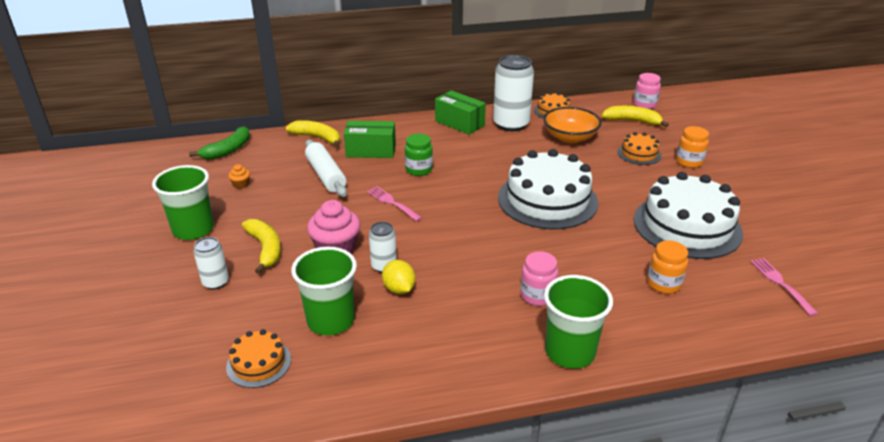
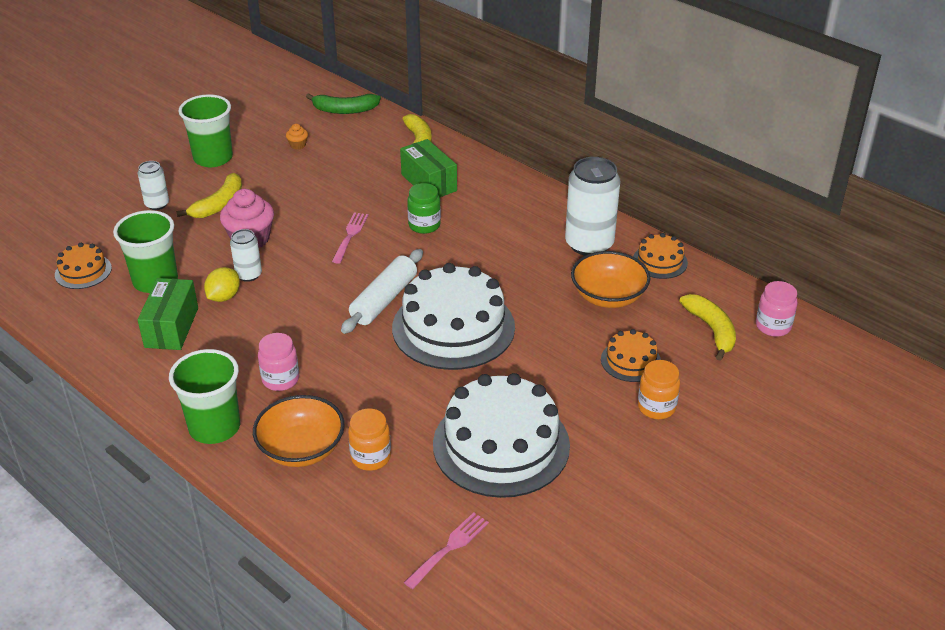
camera: 55 degrees right, 5 degrees up
white rolling pin [305,140,347,197] -> white rolling pin moved to [341,249,423,334]
green box [435,90,486,135] -> green box moved to [138,278,198,350]
none -> orange bowl [253,395,345,467]

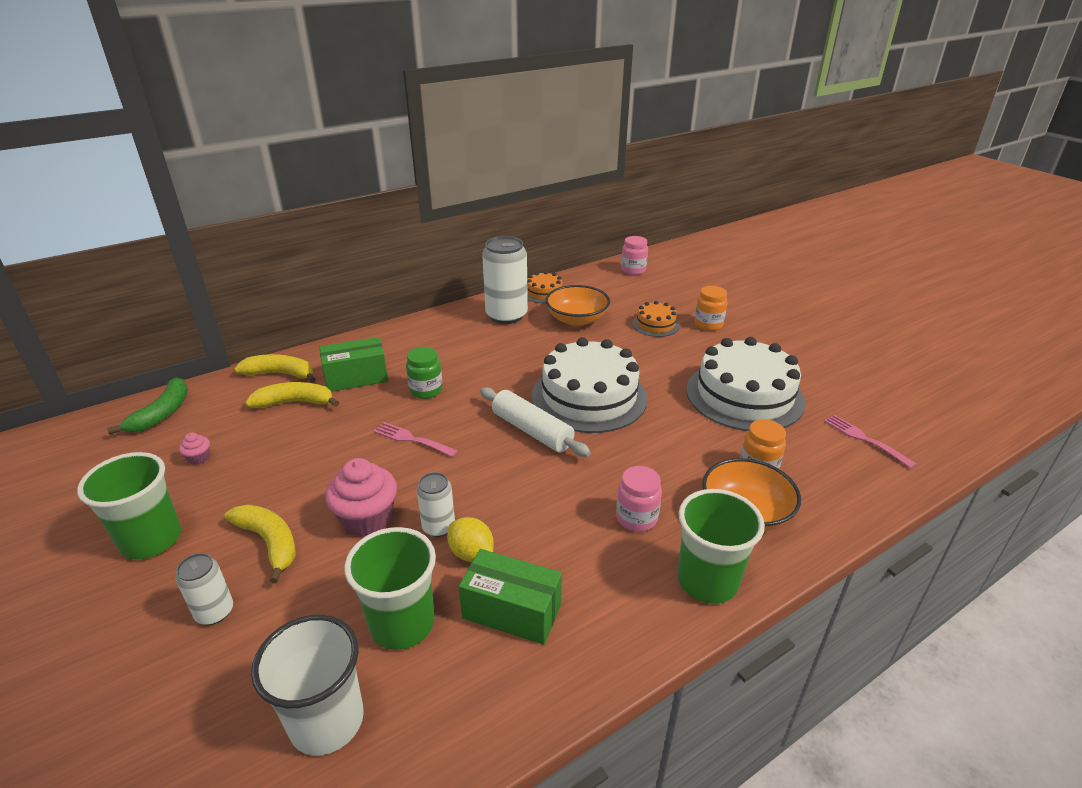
camera: 75 degrees left, 5 degrees down
orange cake [55,243,112,289] -> white cup [251,614,364,756]
orange cupcake [286,124,308,150] -> pink cupcake [179,432,210,465]
yellow banana [680,294,736,361] -> yellow banana moved to [245,382,339,408]

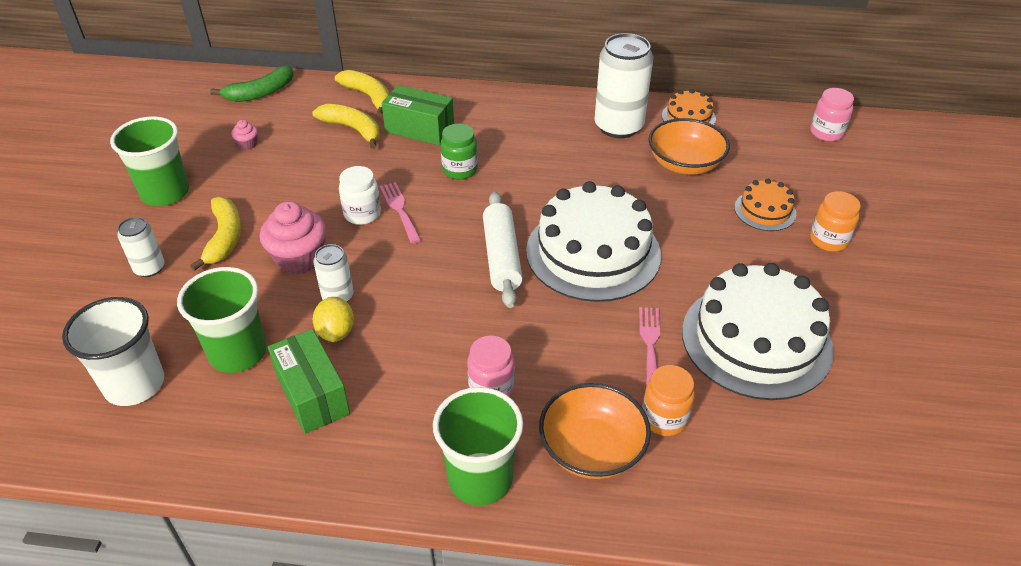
camera: 40 degrees right, 10 degrees up
pink fork [824,415,917,468] -> pink fork moved to [639,307,660,386]
none -> white jar [339,166,381,225]

